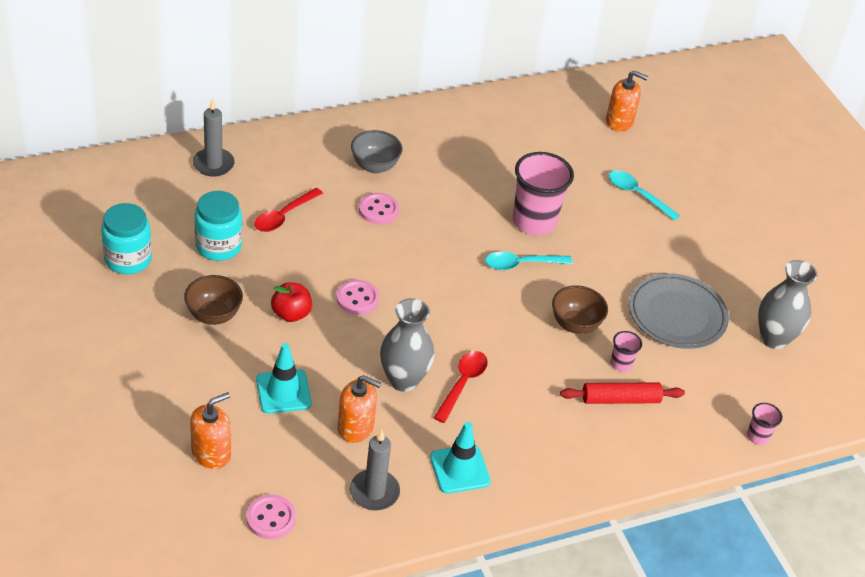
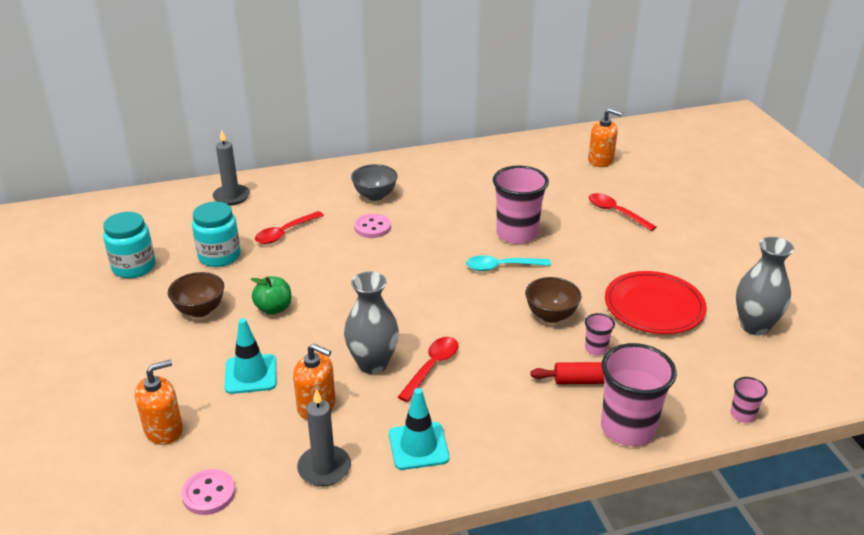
camera: 10 degrees right, 10 degrees down
red apple [271,282,312,322] -> green apple [251,276,291,315]
pink button [336,280,379,315] -> none
turquoise spoon [609,170,680,221] -> red spoon [589,193,656,231]
grey plate [629,273,729,349] -> red plate [605,271,707,334]
none -> pink cup [601,343,677,446]

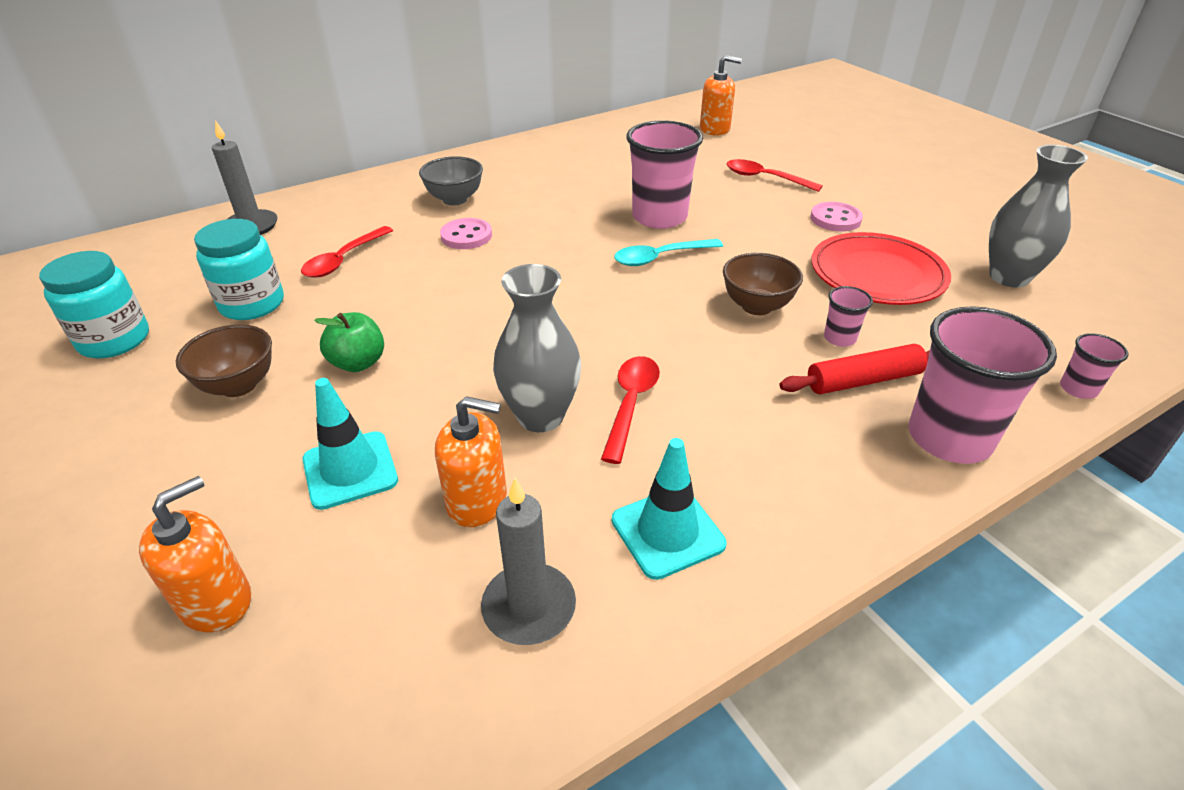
camera: 15 degrees left, 5 degrees up
pink button [181,469,236,515] -> pink button moved to [811,202,863,231]

